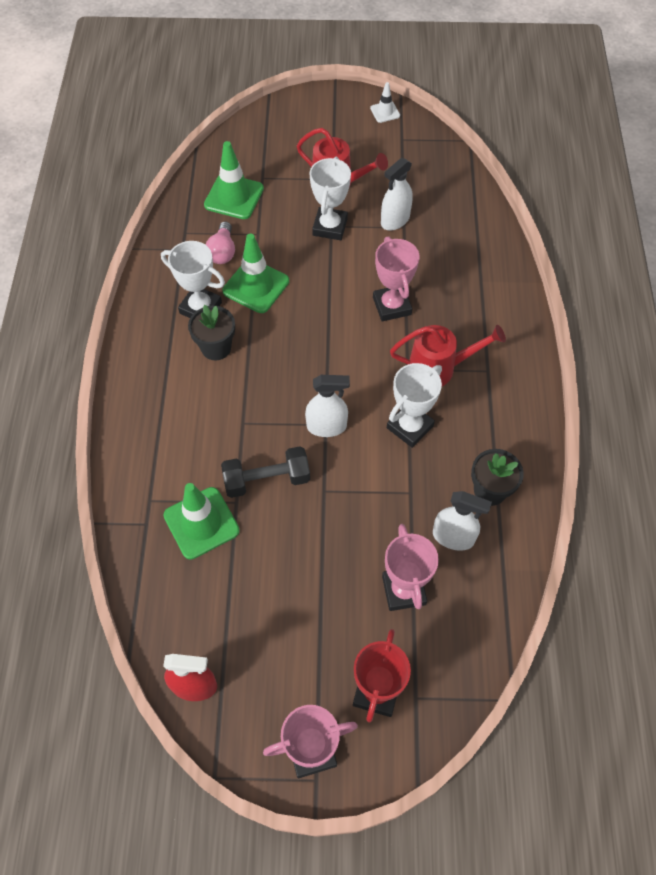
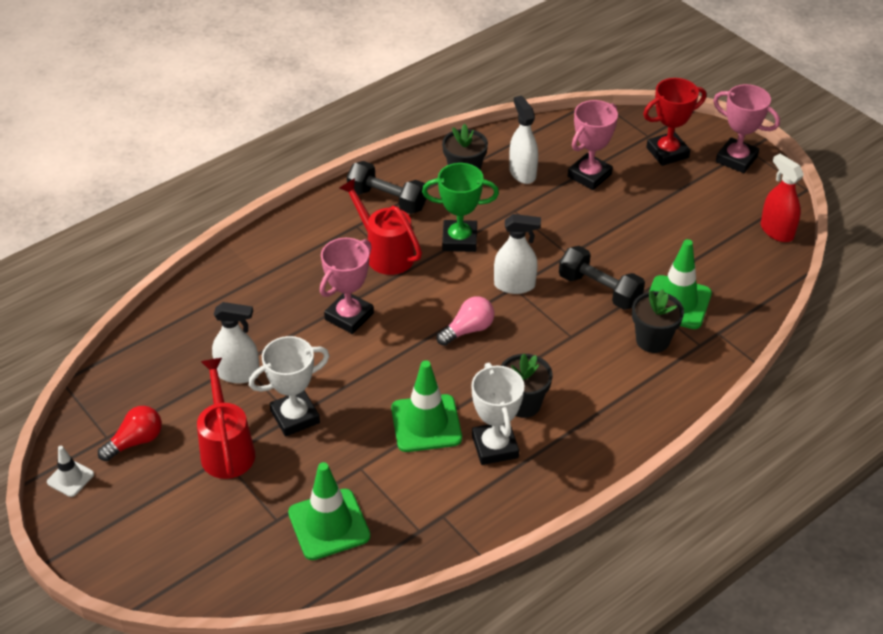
camera: 130 degrees left, 15 degrees down
pink light bulb [206,221,235,264] -> pink light bulb moved to [437,297,494,346]
white spray bottle [305,375,350,437] -> white spray bottle turned 135 degrees clockwise [494,214,541,294]
white trophy [387,363,442,448] -> green trophy [422,163,499,252]
none -> red light bulb [98,406,162,461]
none -> black dumbbell [347,161,427,214]
none -> black flower pot [632,289,684,353]

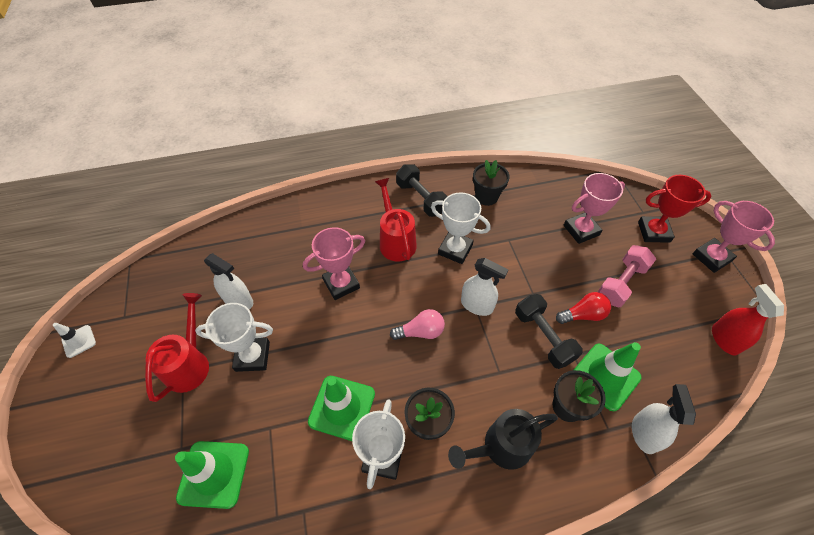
camera: 25 degrees right, 10 degrees up
red light bulb [98,406,162,461] -> red light bulb moved to [556,292,611,324]
green trophy [422,163,499,252] -> white trophy [431,192,491,264]
white spray bottle [509,96,538,184] -> white spray bottle moved to [632,384,696,454]
none -> black watering can [448,409,558,470]
none -> pink dumbbell [598,245,656,307]

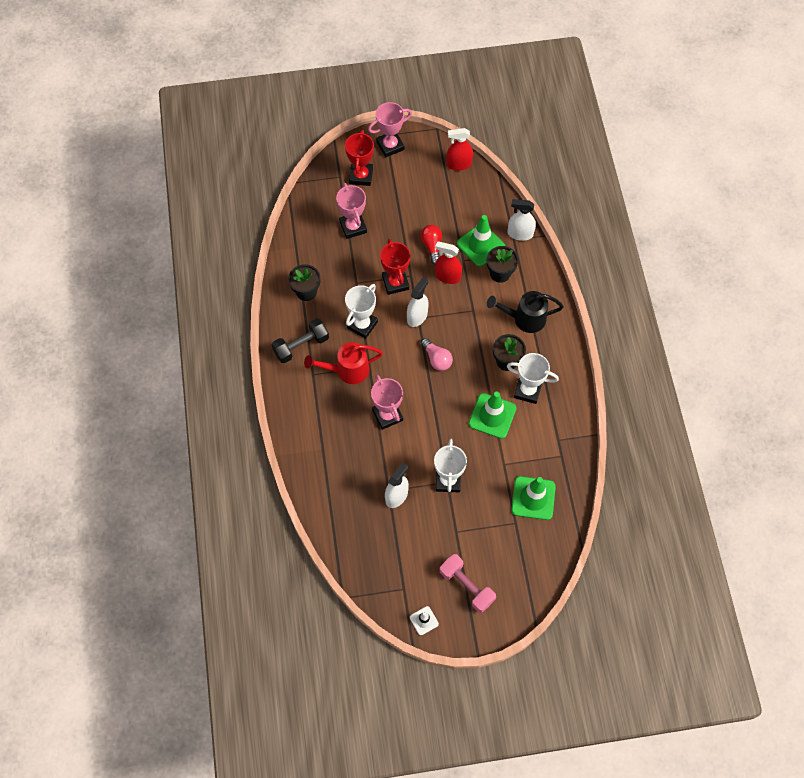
camera: 85 degrees left, 10 degrees up
red watering can [145,293,209,402] -> none
pink light bulb [390,309,445,340] -> pink light bulb turned 150 degrees clockwise [421,338,453,371]
black watering can [448,409,558,470] -> black watering can turned 105 degrees clockwise [487,291,564,333]
black dumbbell [515,294,583,369] -> red spray bottle [435,241,462,284]
pink dumbbell [598,245,656,307] -> pink dumbbell moved to [440,554,496,613]
none -> red trophy [380,239,411,295]

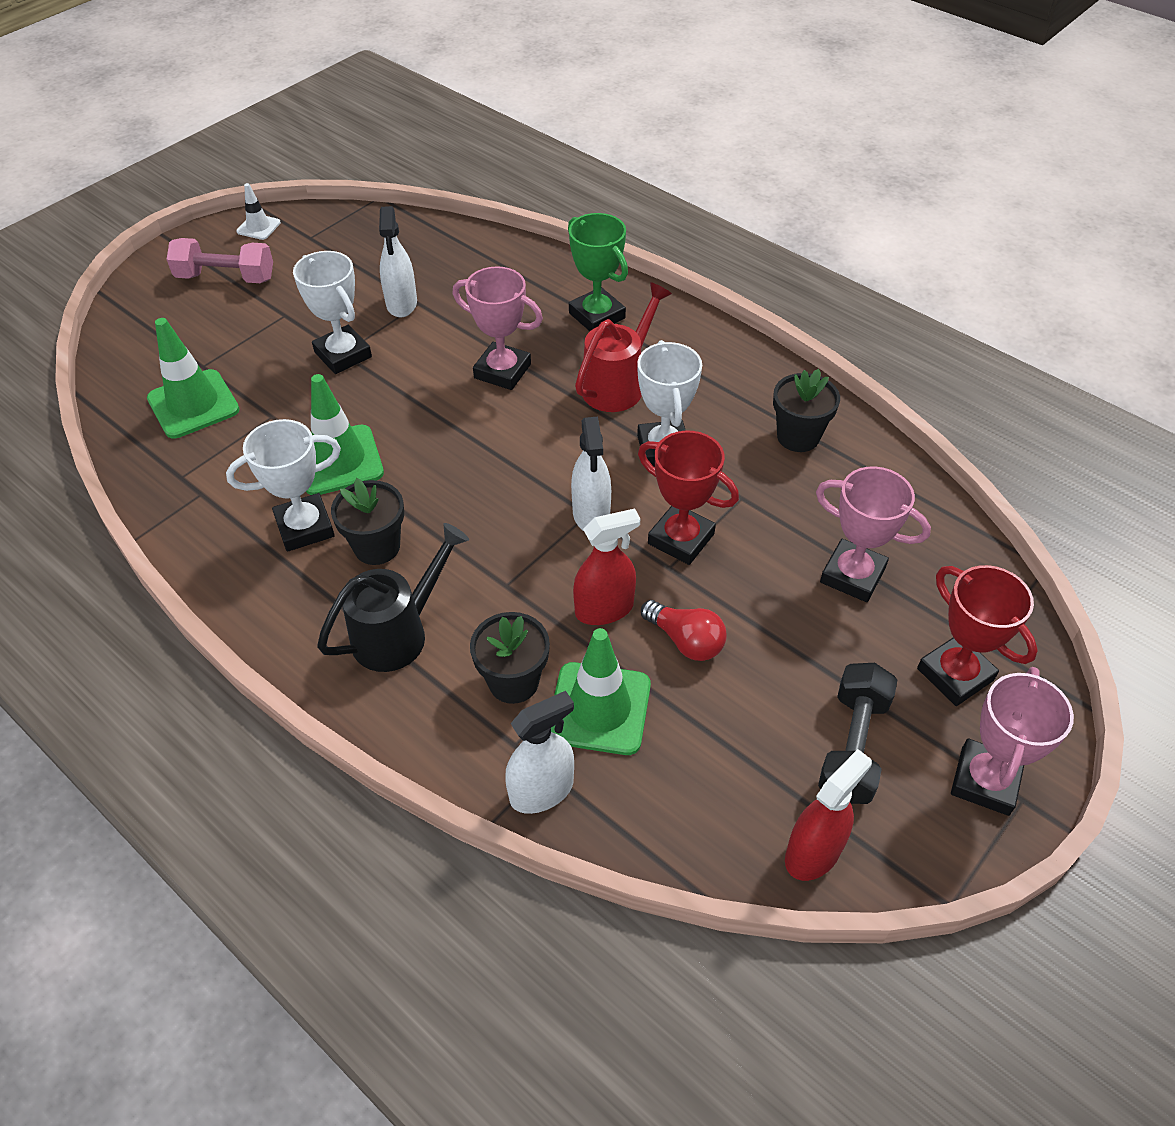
camera: 140 degrees right, 15 degrees down
black dumbbell [272,318,329,363] -> black dumbbell moved to [818,663,897,804]
pink light bulb [421,338,453,371] -> none
none -> green trophy [568,213,628,331]

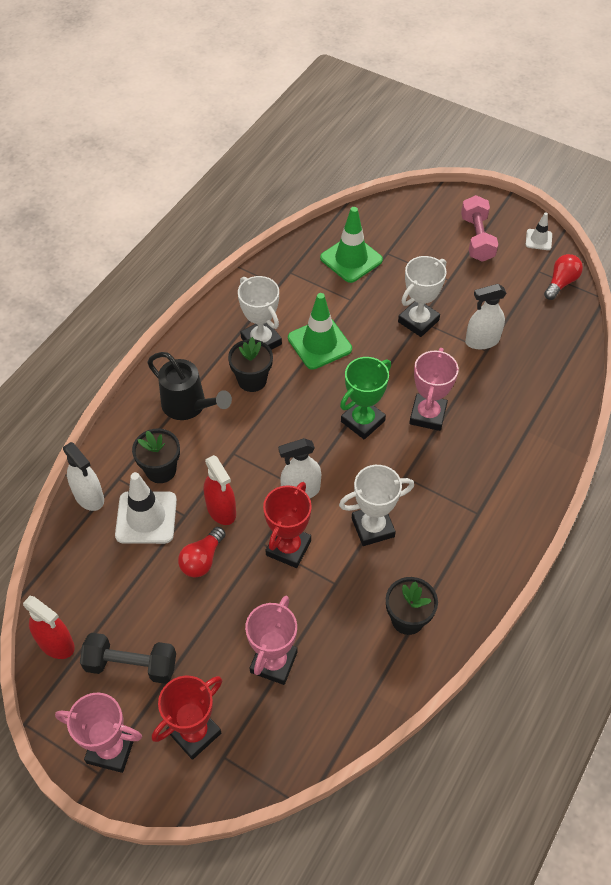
camera: 80 degrees right, 5 degrees up
green traffic cone [551,628,651,755] -> white traffic cone [115,472,177,544]
green trophy [568,213,628,331] -> green trophy moved to [340,357,391,439]
red watering can [575,282,672,412] -> none
none -> red light bulb [544,254,583,300]

